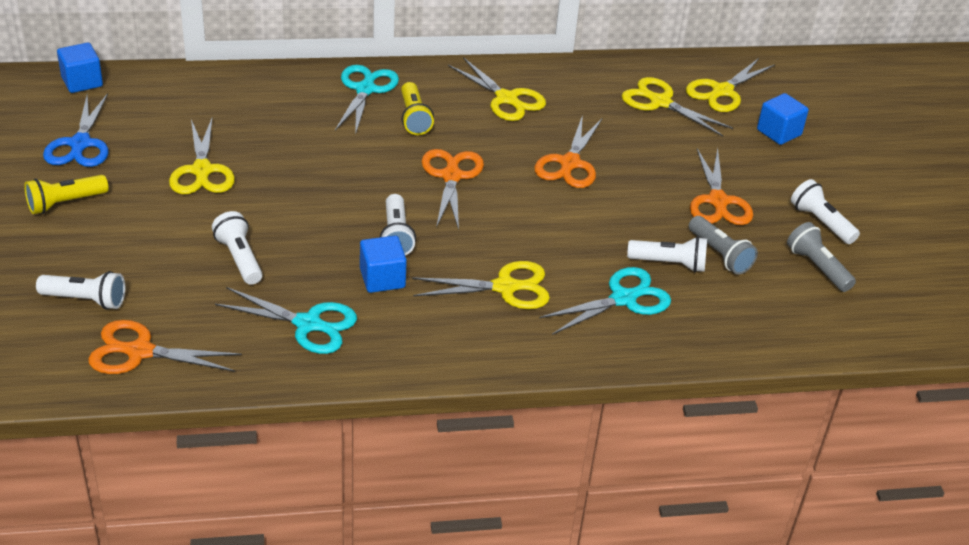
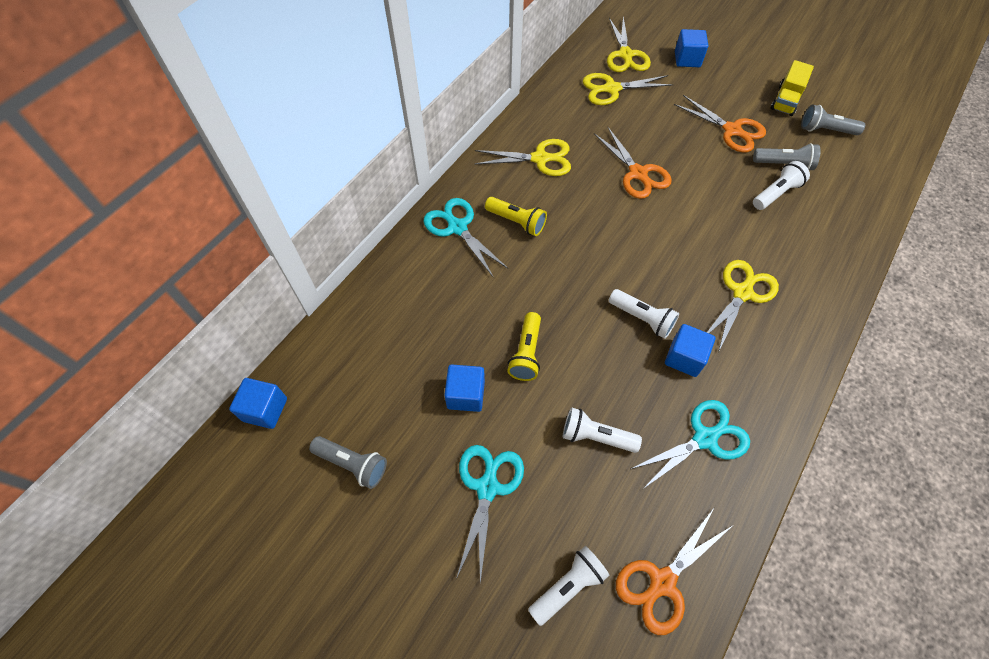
camera: 45 degrees left, 20 degrees up
yellow flashlight [24,175,108,214] -> yellow flashlight moved to [507,312,541,381]
blue scissors [43,93,109,167] -> grey flashlight [309,436,387,489]
yellow scissors [169,119,235,194] -> blue cube [444,365,485,412]
orange scissors [421,149,484,230] -> none
turquoise scissors [539,267,671,335] -> turquoise scissors moved to [456,445,524,583]
white flashlight [791,179,860,244] -> yellow truck [770,60,814,116]

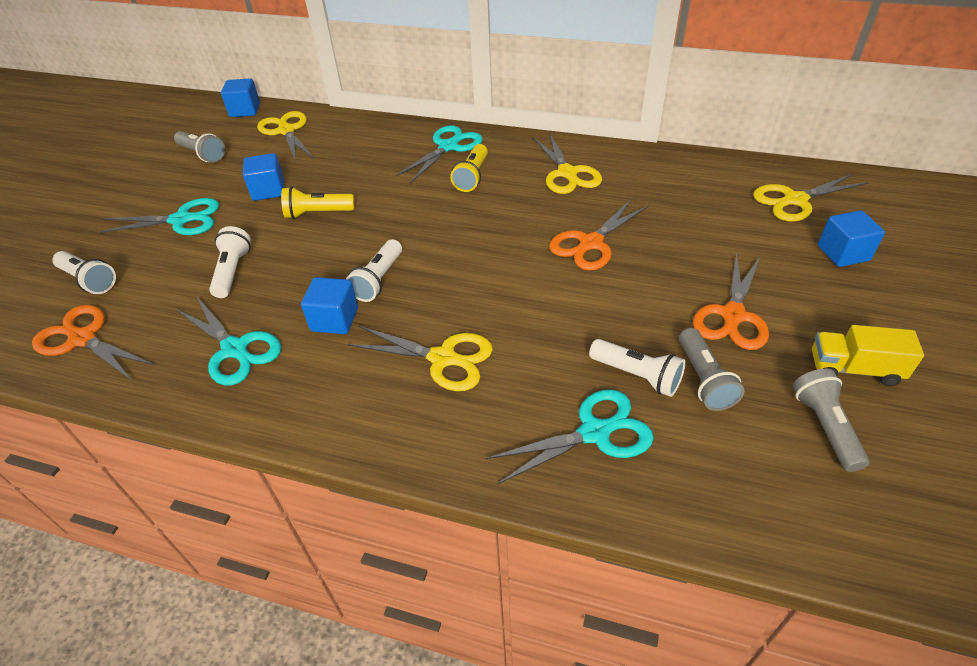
camera: 75 degrees right, 15 degrees down
grey flashlight [309,436,387,489] -> grey flashlight turned 60 degrees counterclockwise [174,131,225,163]
yellow scissors [583,73,674,105] -> yellow scissors moved to [257,111,314,162]
none -> turquoise scissors [486,389,654,484]

